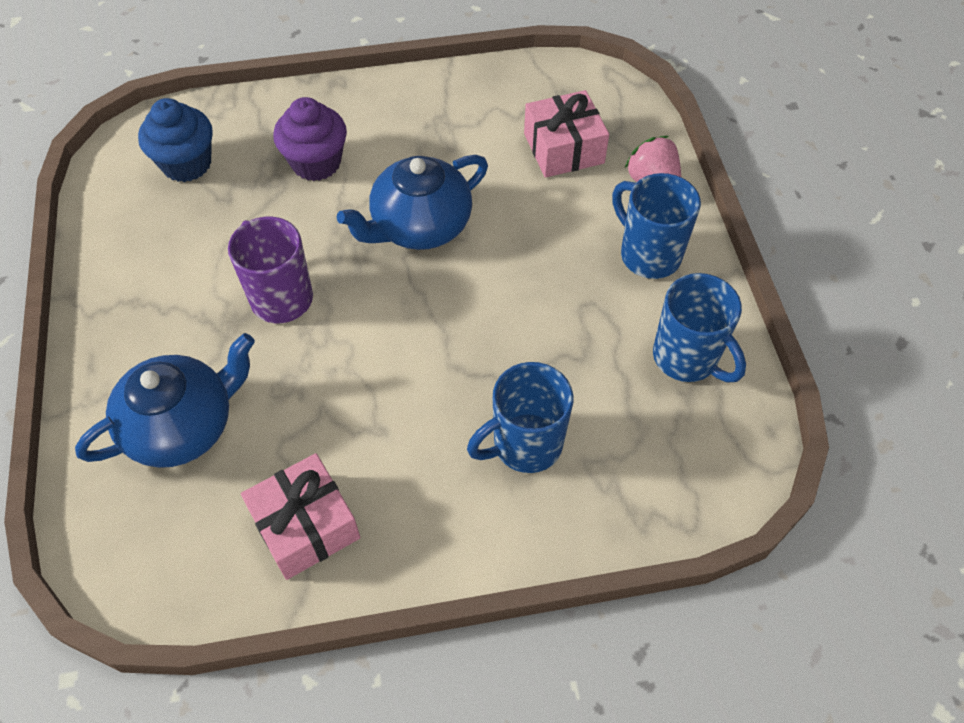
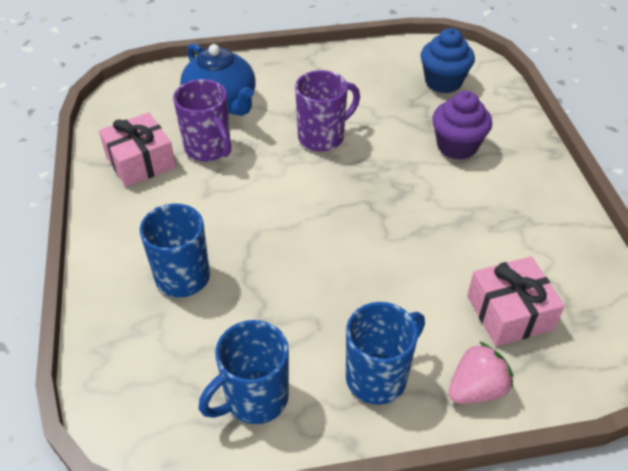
camera: 90 degrees right, 10 degrees down
blue teapot [337,155,488,250] -> none
none -> purple mug [173,79,231,162]

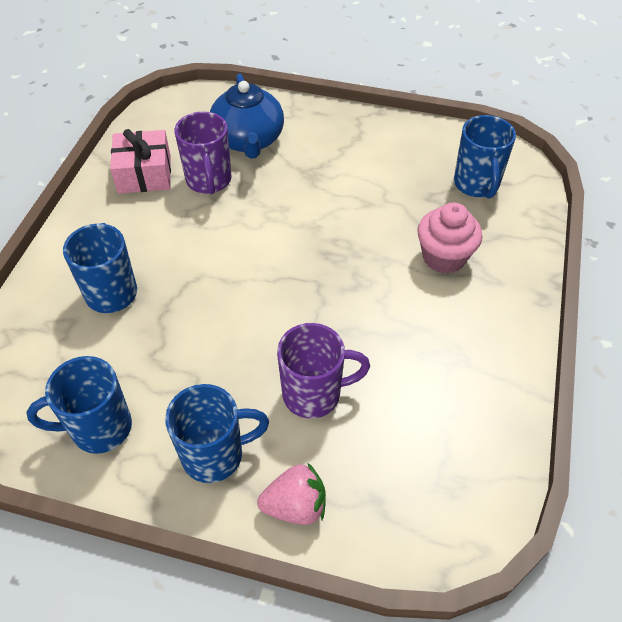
camera: 25 degrees right, 5 degrees up
purple mug [295,70,360,152] -> purple mug moved to [277,323,370,419]
blue cupcake [420,28,475,94] -> blue mug [454,115,516,199]
purple cupcake [432,91,492,160] -> pink cupcake [417,202,482,274]
pink gift [467,256,565,346] -> none

